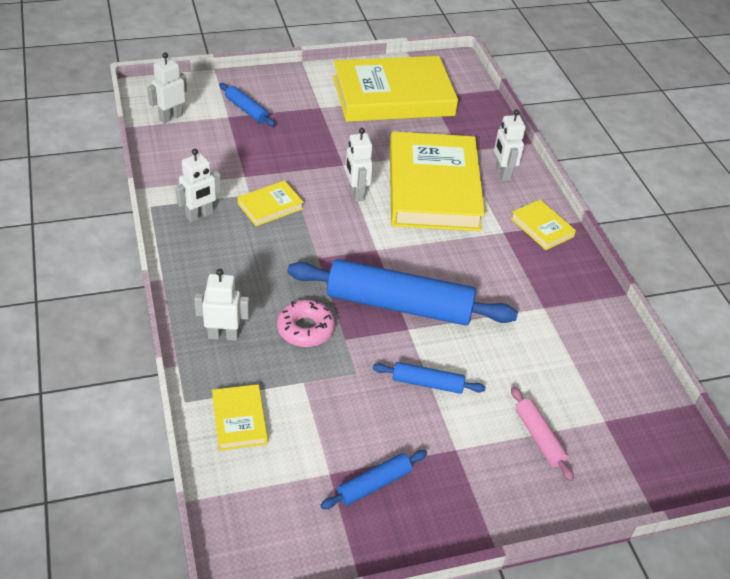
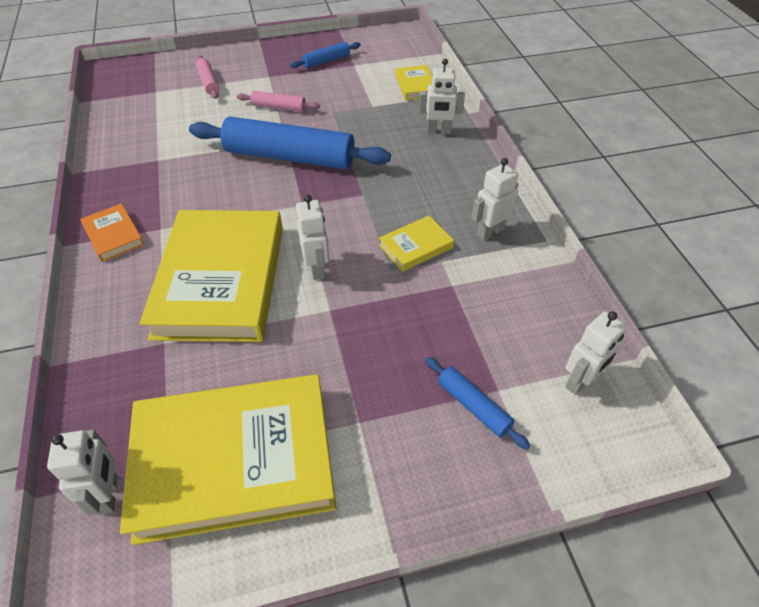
camera: 175 degrees left, 5 degrees up
pink donut [277,300,335,347] -> none
blue rolling pin [373,362,486,394] -> pink rolling pin [237,91,320,112]
white robot [494,109,526,181] -> white robot moved to [47,429,118,515]
yellow book [510,200,576,250] -> orange book [80,203,144,262]

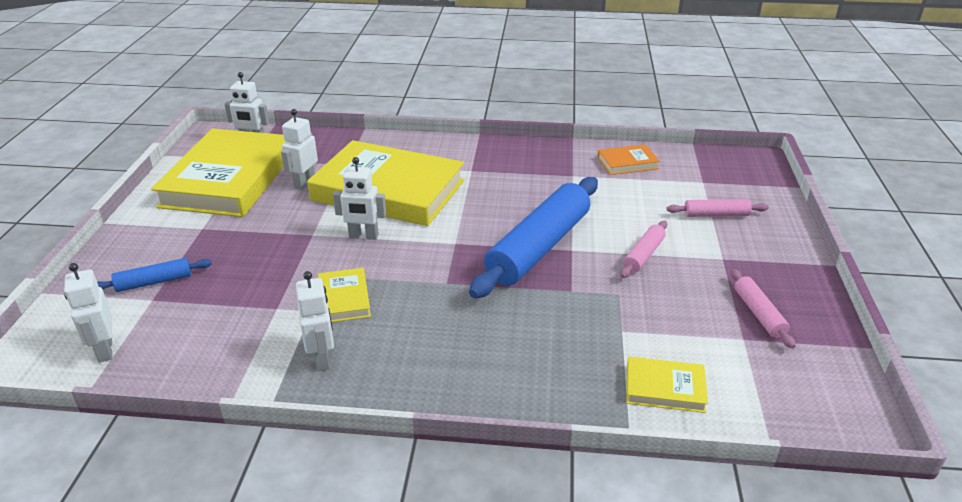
camera: 110 degrees right, 15 degrees down
orange book [80,203,144,262] -> orange book moved to [597,144,660,175]
blue rolling pin [290,42,361,68] -> pink rolling pin [731,269,796,349]
white robot [419,59,465,134] -> white robot moved to [281,109,318,190]

